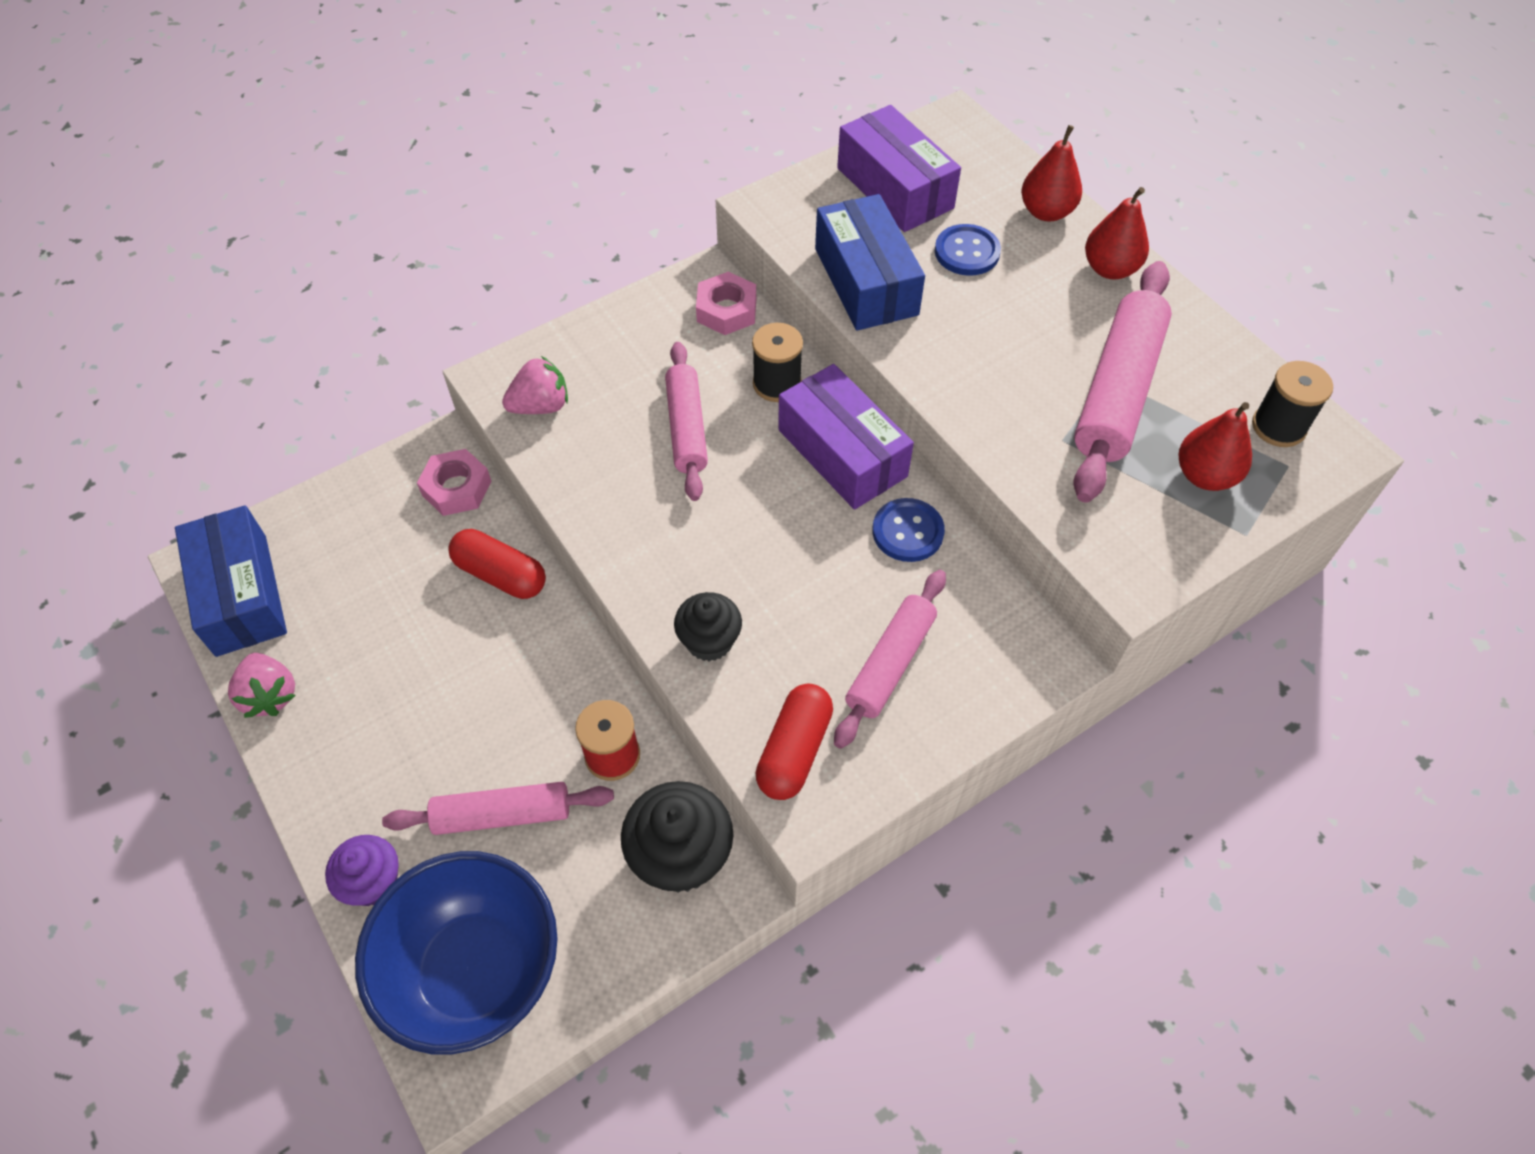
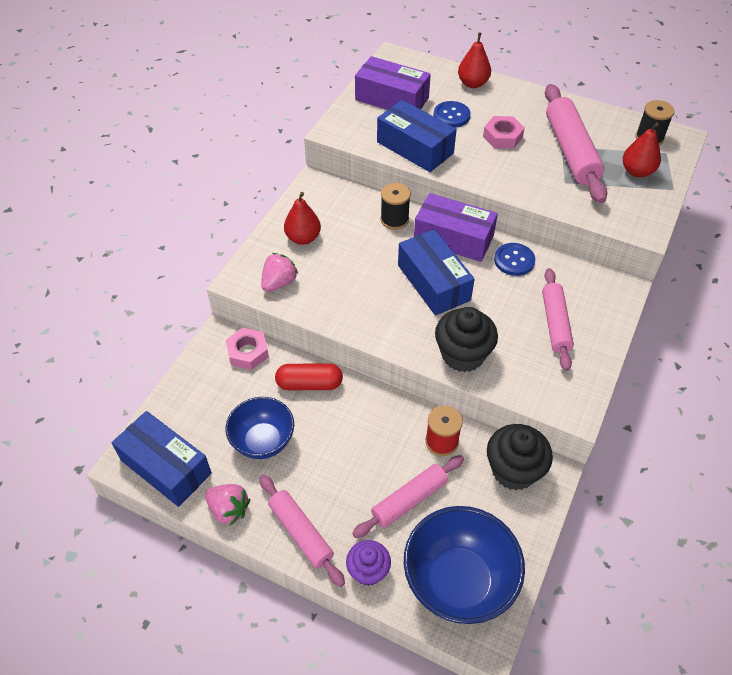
camera: 30 degrees left, 5 degrees down
pink rolling pin [665,342,708,501] -> pink rolling pin moved to [259,475,345,587]
black cupcake [674,592,742,661] -> black cupcake [435,307,498,372], size x1.56
pink nut [696,272,756,335] -> pink nut moved to [483,116,525,149]
red capsule [756,683,833,800] -> none
red pear [1085,187,1149,279] -> red pear moved to [284,192,321,245]
none -> blue bowl [225,397,294,459]
none -> blue box [398,229,475,316]

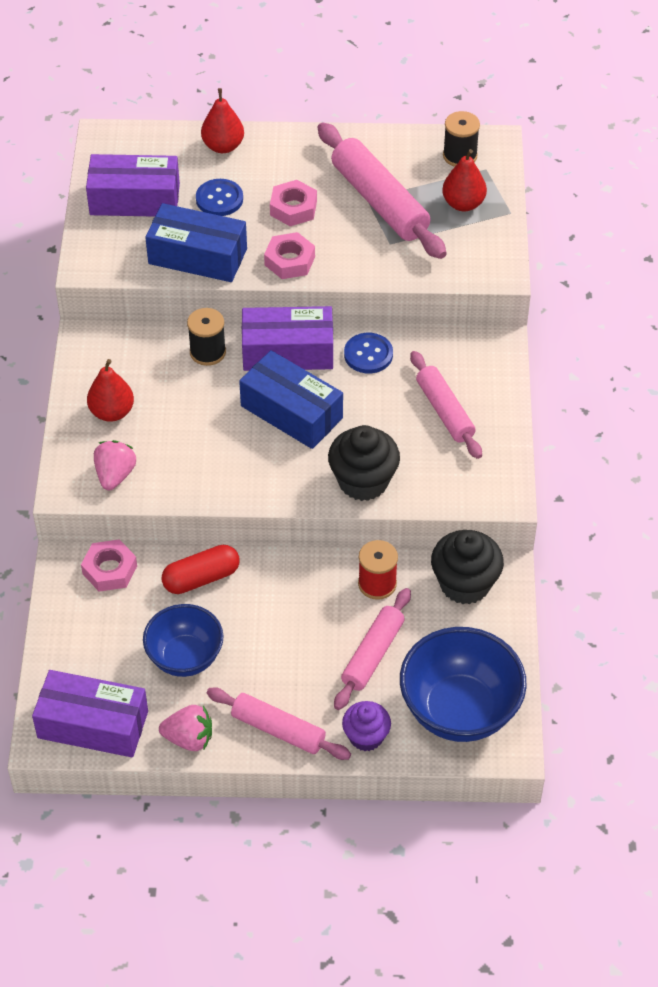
camera: 25 degrees left, 0 degrees up
blue box [112,411,212,507] -> purple box [32,670,148,757]
none -> pink nut [264,232,315,279]

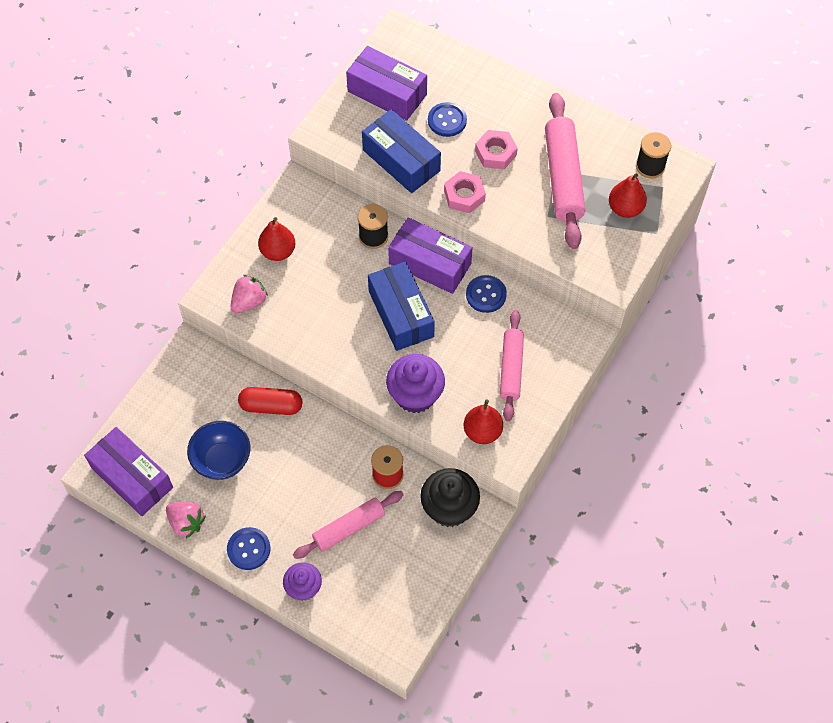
camera: 30 degrees right, 10 degrees up
pink nut [81,539,137,592] -> none
red pear [201,88,244,153] -> red pear moved to [464,399,503,444]
pink rolling pin [207,687,351,760] -> blue button [227,527,270,570]
black cupcake [328,425,400,501] -> purple cupcake [386,354,445,413]
blue bowl [400,627,527,742] -> none

